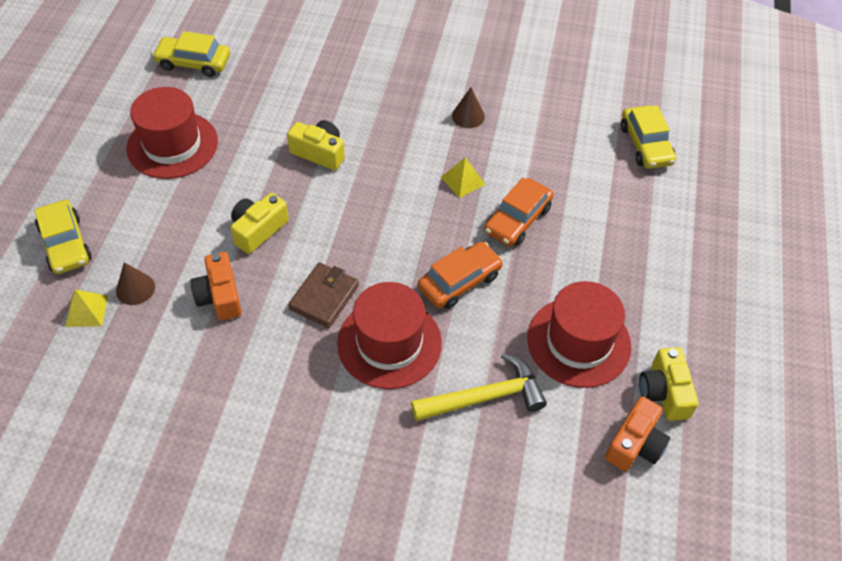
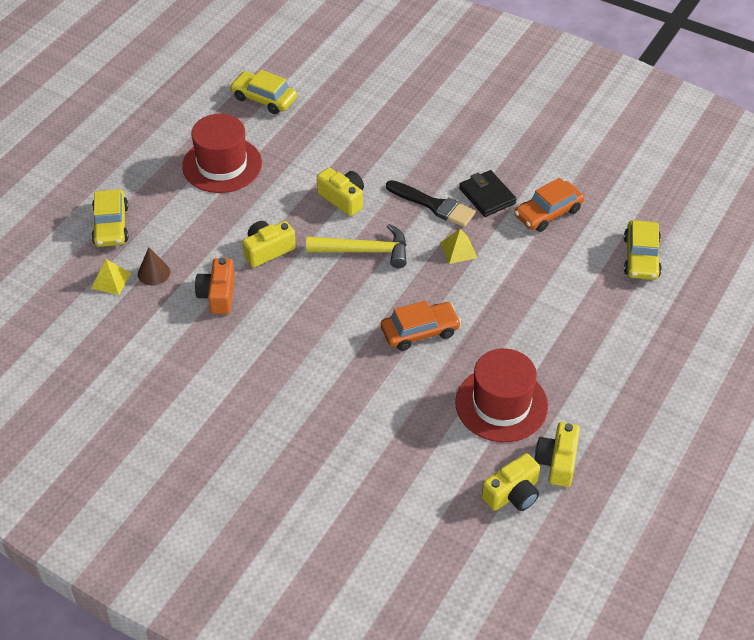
camera: 20 degrees right, 5 degrees down
brown wallet [288,262,359,328] -> none
red hat [337,282,442,389] -> none
yellow hammer [411,353,547,421] -> yellow hammer moved to [306,224,407,268]
brown cone [452,87,485,128] -> black wallet [459,170,517,217]
orange car [484,178,554,247] -> orange car moved to [515,178,584,232]
orange camera [605,396,670,471] -> yellow camera [482,453,540,511]
none -> black brush [386,180,476,227]

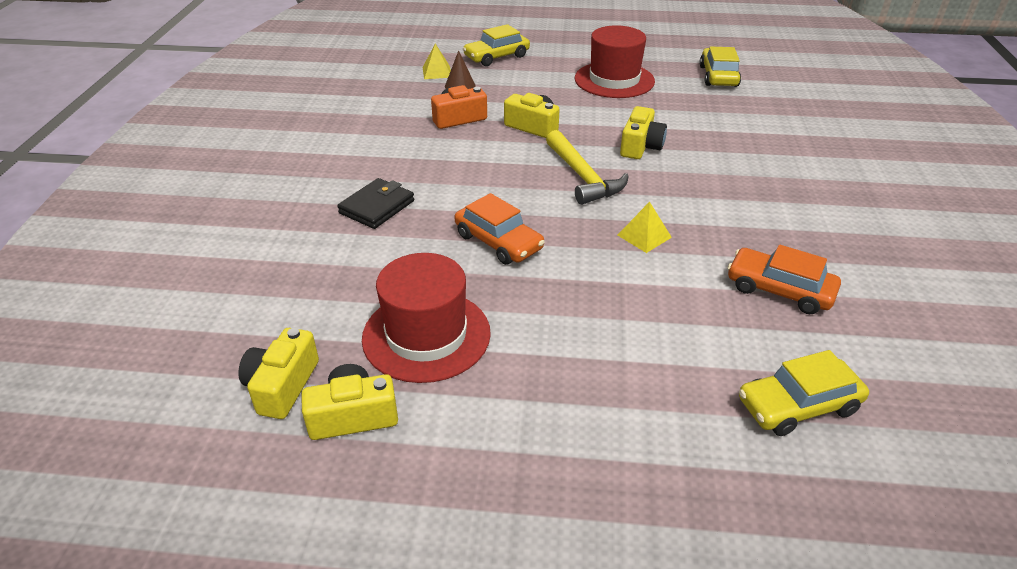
camera: 65 degrees right, 10 degrees down
black brush [386,180,476,227] -> none
black wallet [459,170,517,217] -> black wallet moved to [337,178,414,229]
yellow camera [482,453,540,511] -> yellow camera turned 75 degrees clockwise [238,328,319,419]

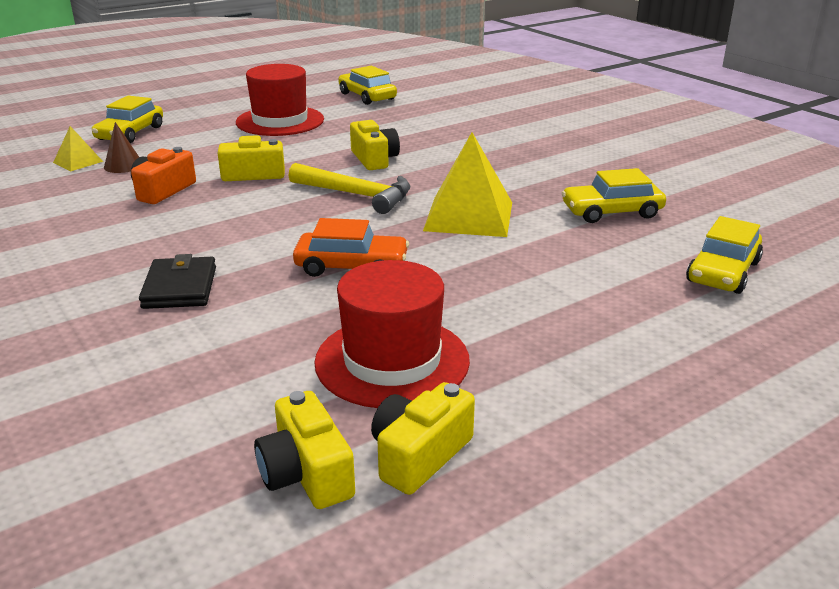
camera: 40 degrees left, 10 degrees down
yellow pyramid [617,202,672,253] -> yellow pyramid [423,132,512,237], size x2.02
orange car [728,245,841,314] -> yellow car [562,168,666,223]

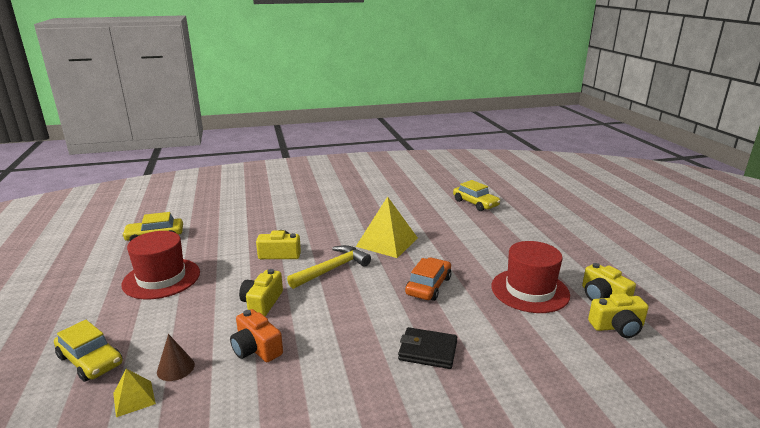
camera: 70 degrees left, 5 degrees down
yellow car [562,168,666,223] -> none

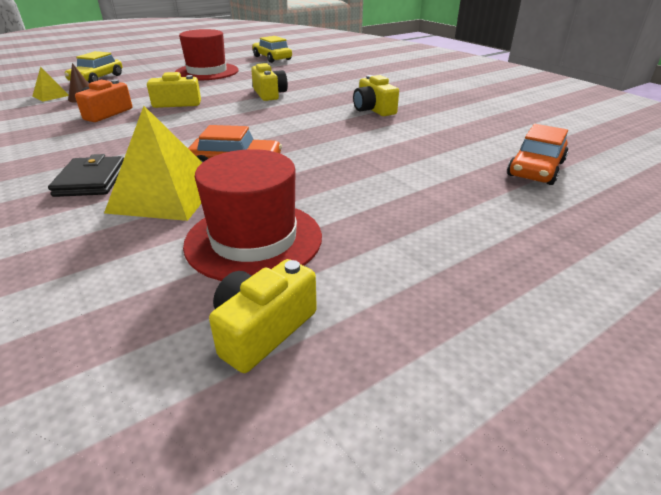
camera: 70 degrees right, 10 degrees up
yellow hammer [287,245,371,289] -> none
yellow pyramid [356,196,418,258] -> yellow pyramid moved to [104,106,202,221]
yellow car [453,180,500,211] -> orange car [507,124,568,185]
yellow camera [588,293,649,338] -> yellow camera moved to [353,75,399,116]

